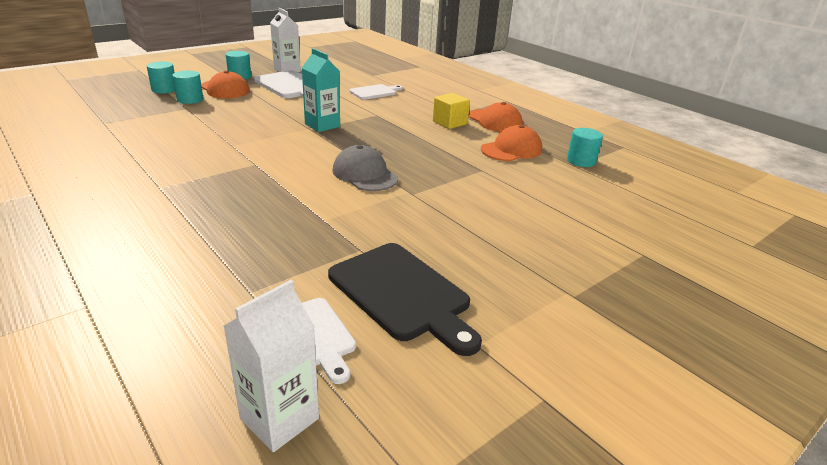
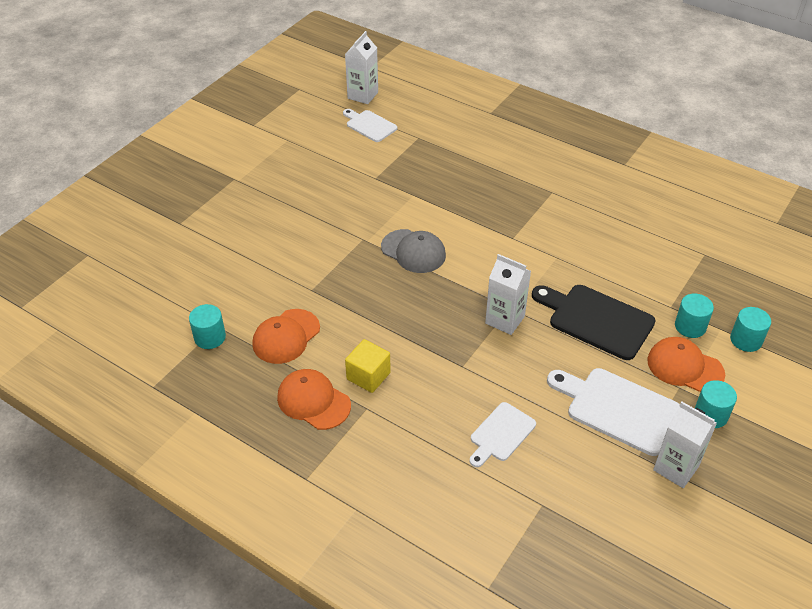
camera: 165 degrees right, 15 degrees up
turquoise carton [302,48,340,132] -> white carton [485,254,531,335]
black cutting board [328,243,482,356] -> black cutting board moved to [532,285,656,360]

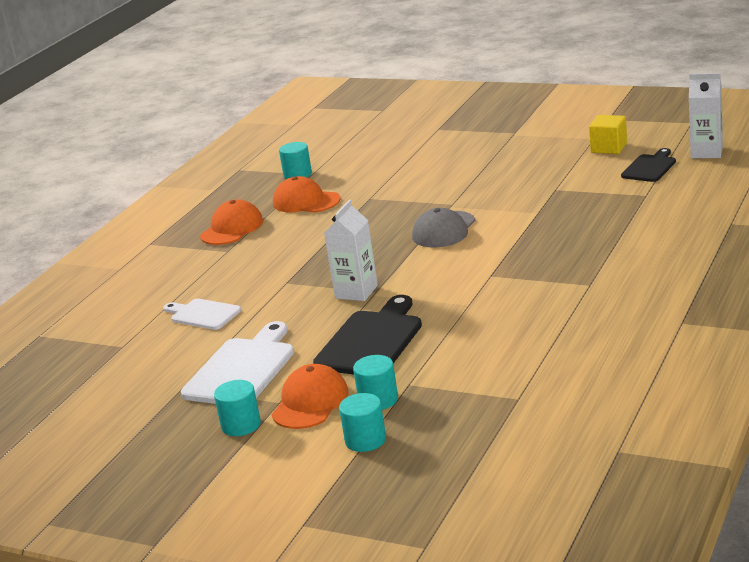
camera: 85 degrees right, 20 degrees down
white cutting board [343,109,397,142] -> black cutting board [621,148,676,182]
yellow cube [345,339,391,393] -> yellow cube moved to [589,115,627,154]
white carton [653,402,717,488] -> none

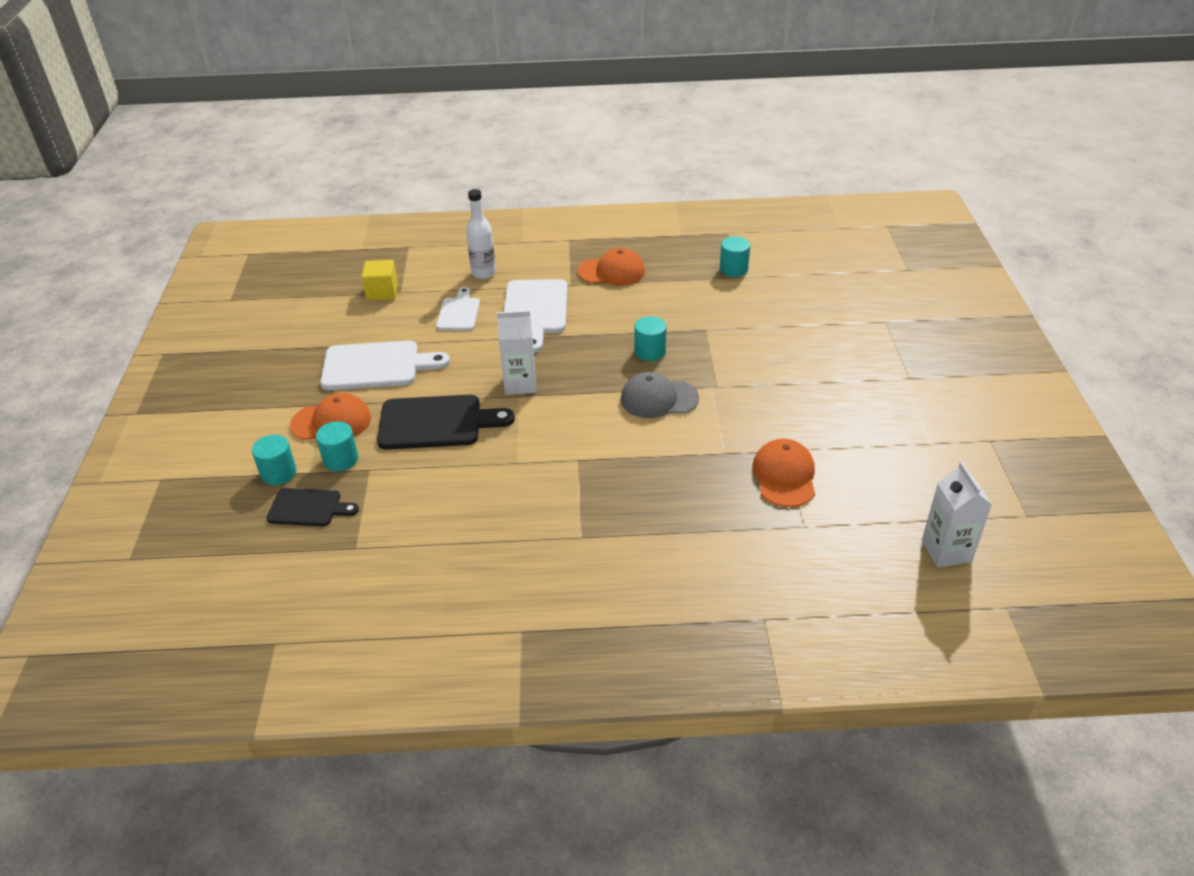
camera: 60 degrees right, 15 degrees up
turquoise cylinder [214,380,261,436] -> turquoise cylinder moved to [635,316,666,361]
orange cap [273,176,341,213] -> orange cap moved to [752,439,815,507]
yellow cube [589,115,627,154] -> yellow cube moved to [361,260,398,300]
black cutting board [621,148,676,182] -> black cutting board moved to [267,488,359,526]
none -> white bottle [466,189,496,279]
none -> white cutting board [504,279,568,353]

